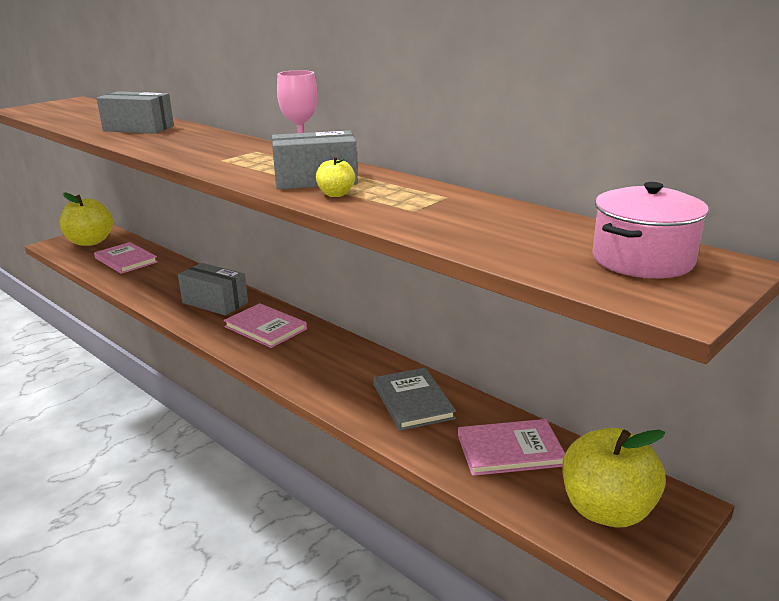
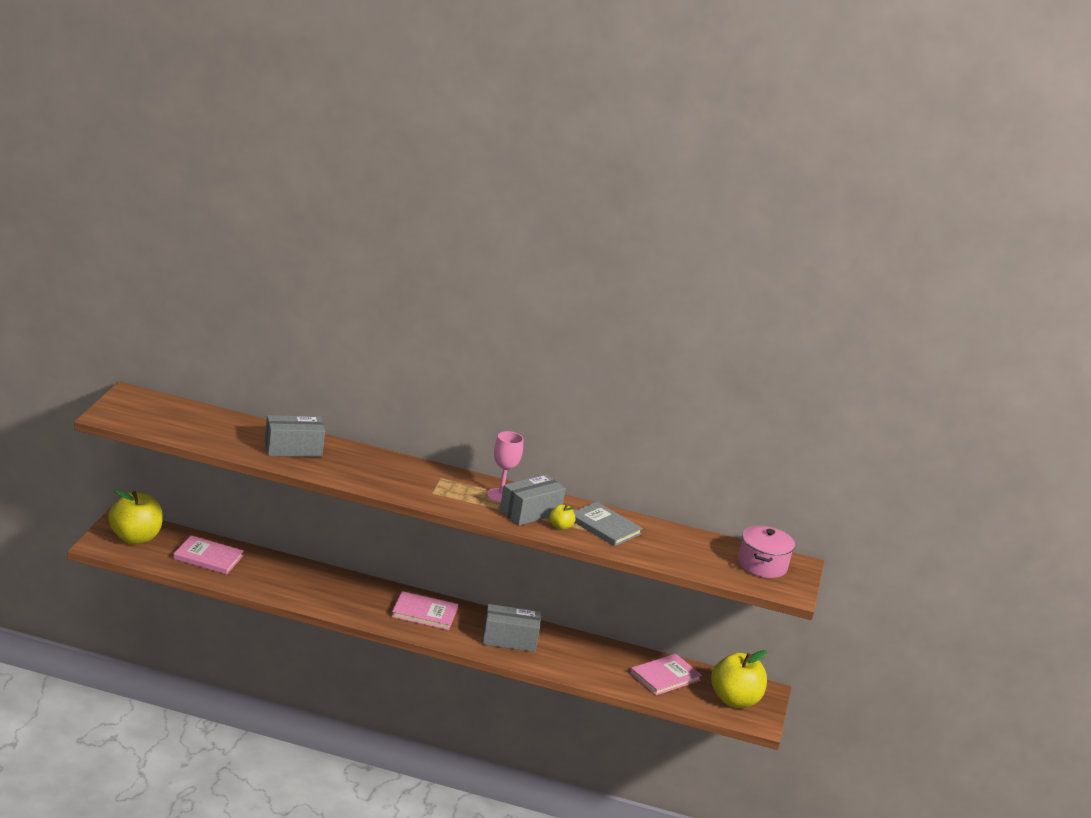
camera: 35 degrees left, 0 degrees up
grey box [178,263,248,316] -> grey box moved to [482,604,541,652]
grey book [373,368,456,431] -> grey book moved to [573,502,643,546]

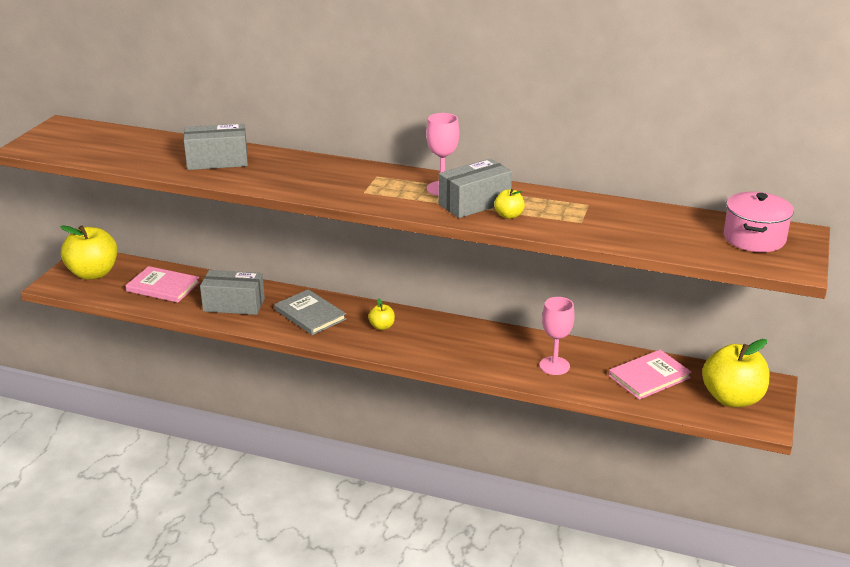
camera: 10 degrees right, 5 degrees up
pink book [391,591,458,630] -> yellow apple [368,298,395,330]
grey box [482,604,541,652] -> grey box moved to [200,270,265,315]
grey book [573,502,643,546] -> grey book moved to [275,289,346,335]
none -> pink goblet [539,297,575,375]

